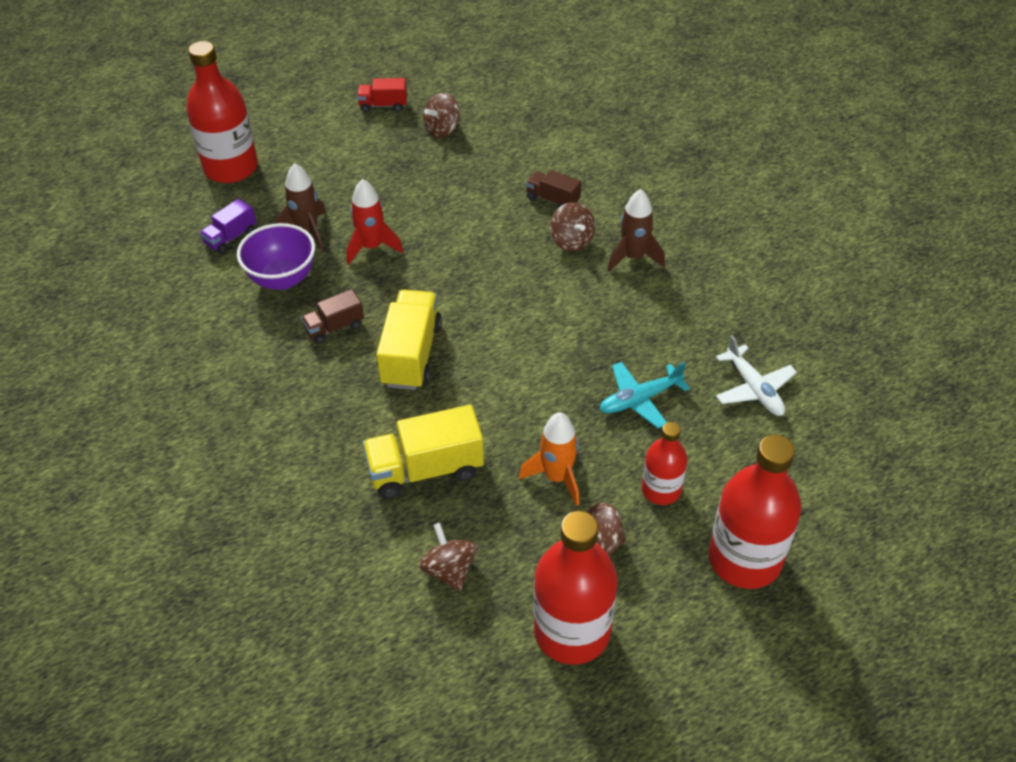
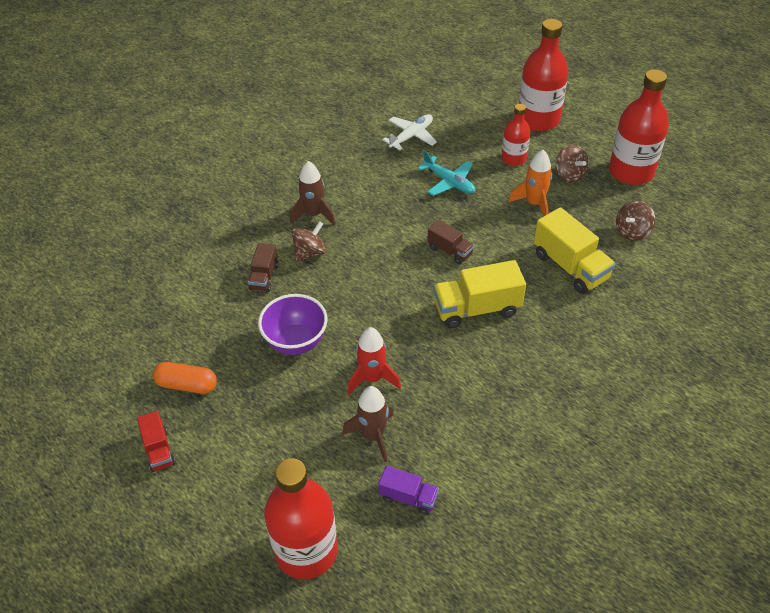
camera: 110 degrees left, 0 degrees up
purple bowl [237,223,315,290] -> purple bowl moved to [258,294,328,355]
brown truck [301,289,364,344] -> brown truck moved to [428,220,474,265]
brown spinning top [423,93,460,137] -> orange capsule [153,362,217,394]

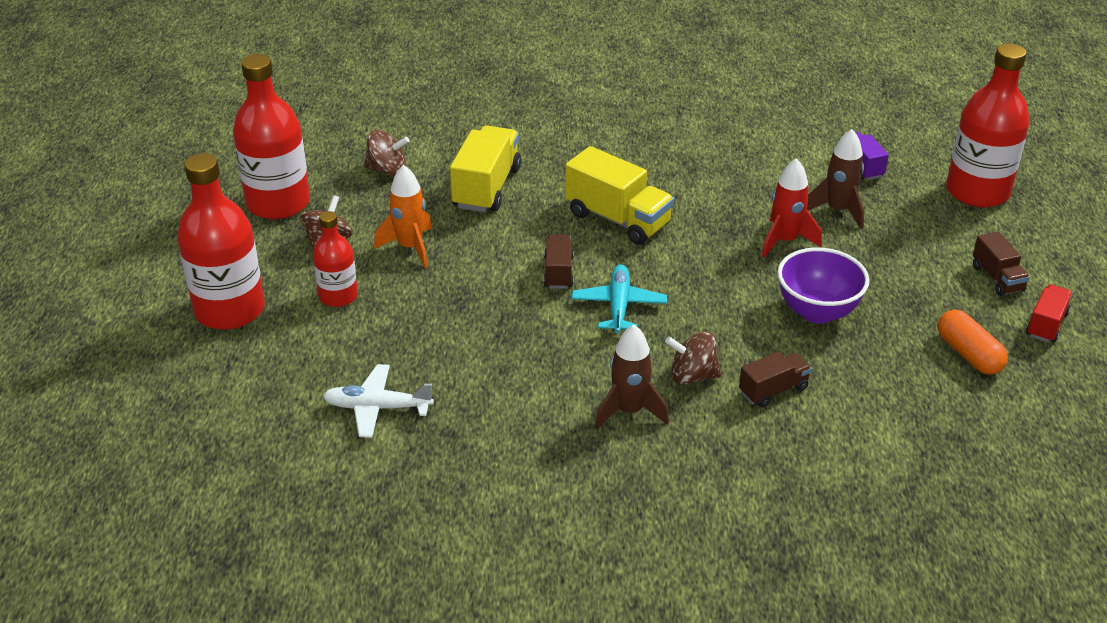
camera: 130 degrees left, 10 degrees down
turquoise plane [418,151,475,196] -> turquoise plane moved to [572,265,667,333]
none -> brown truck [973,232,1030,296]

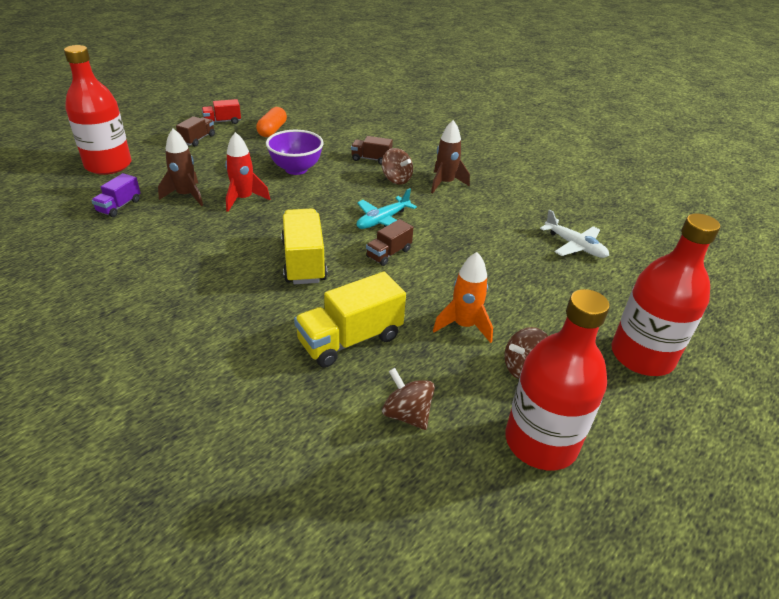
camera: 140 degrees left, 0 degrees up
red bottle [313,211,358,307] -> none

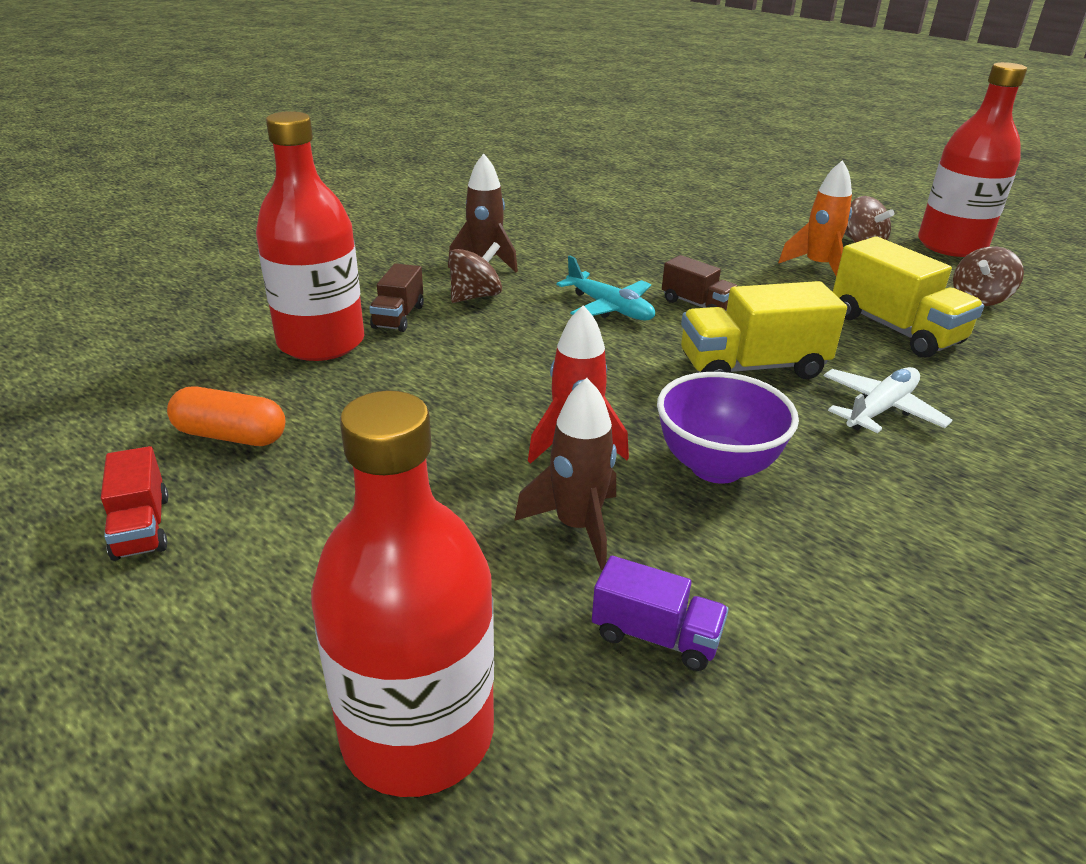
camera: 90 degrees left, 5 degrees down
brown truck [176,116,215,146] -> none
purple bowl [266,130,324,175] -> purple bowl moved to [657,372,799,483]
white plane [540,210,609,258] -> white plane moved to [824,367,952,433]
red bottle [611,213,720,376] -> red bottle moved to [256,111,364,361]

